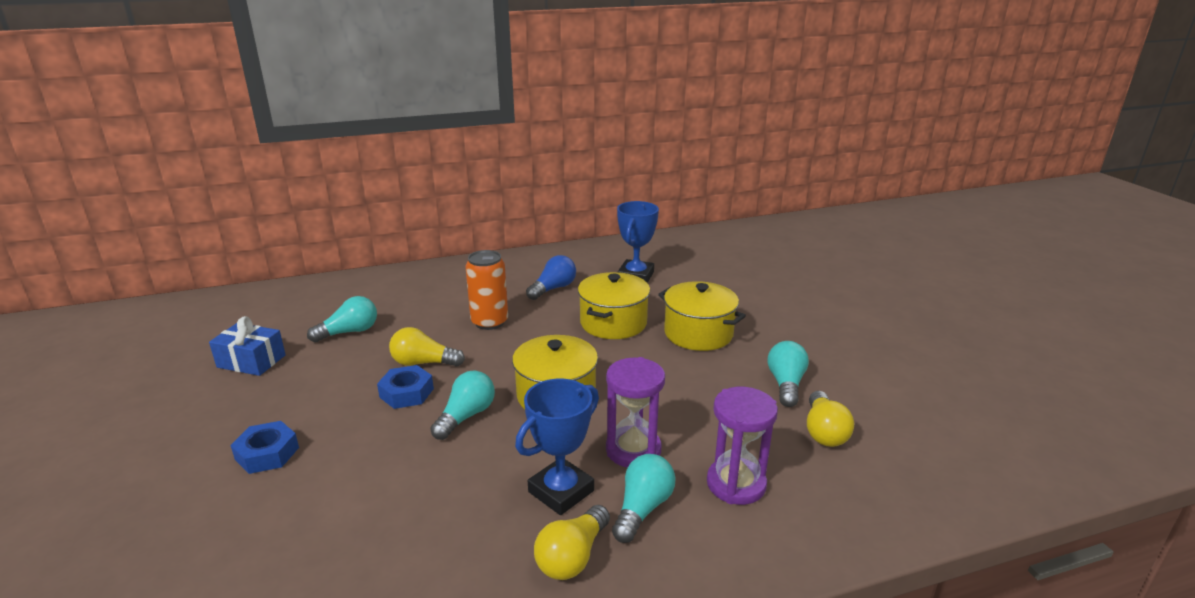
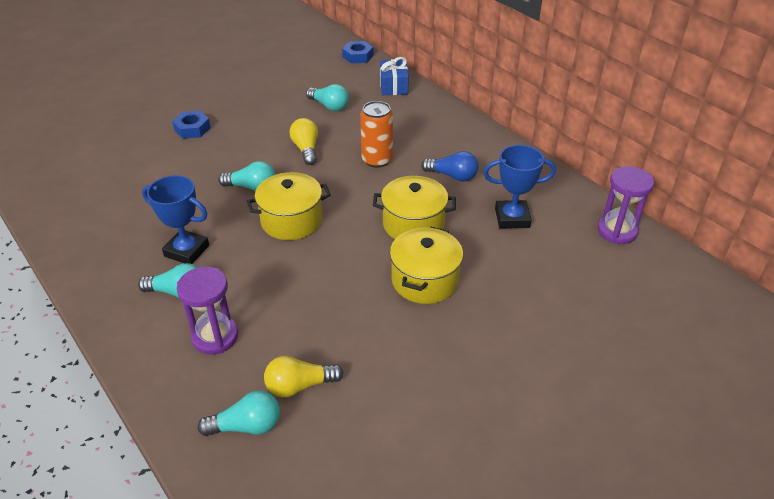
camera: 70 degrees right, 15 degrees up
blue gift [209,316,286,376] -> blue gift moved to [380,57,409,95]
blue nut [377,365,434,409] -> blue nut moved to [342,41,373,64]
yellow light bulb [534,505,610,580] -> none
purple hourglass [606,357,665,468] -> purple hourglass moved to [597,166,654,244]
turquoise light bulb [768,341,809,407] -> turquoise light bulb moved to [198,391,280,436]

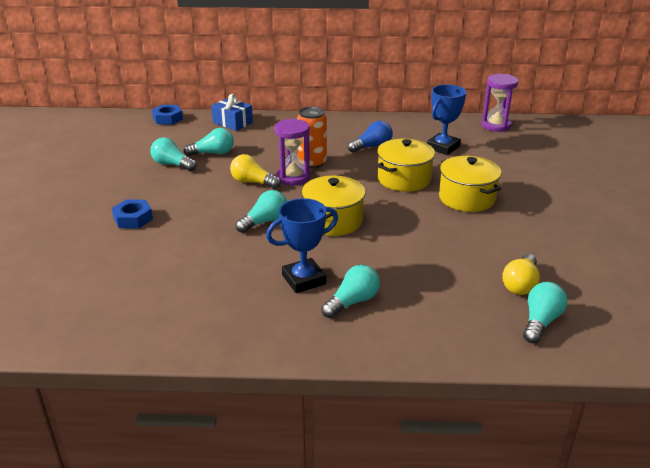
camera: 50 degrees left, 10 degrees down
purple hourglass [177,267,238,355] -> purple hourglass moved to [274,119,310,186]
none -> turquoise light bulb [150,137,197,171]

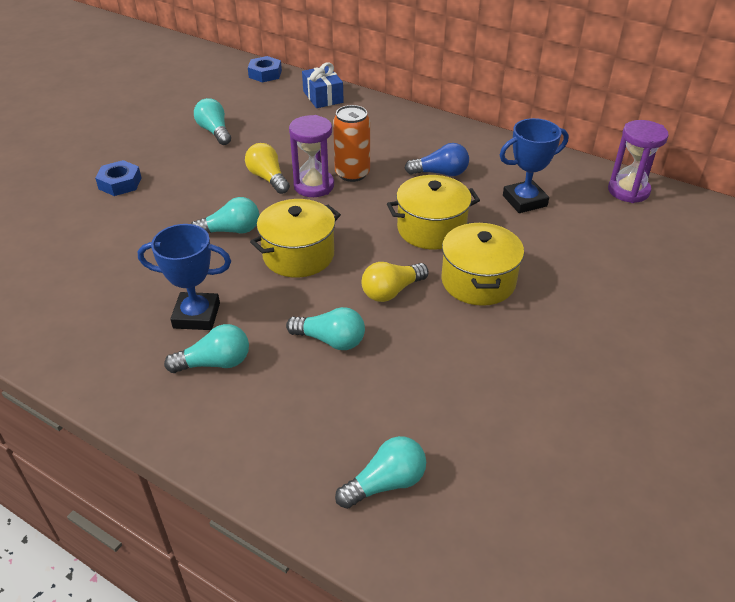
camera: 30 degrees right, 10 degrees up
turquoise light bulb [183,128,234,156] -> turquoise light bulb moved to [286,307,365,350]
yellow light bulb [502,254,540,295] -> yellow light bulb moved to [361,262,429,302]

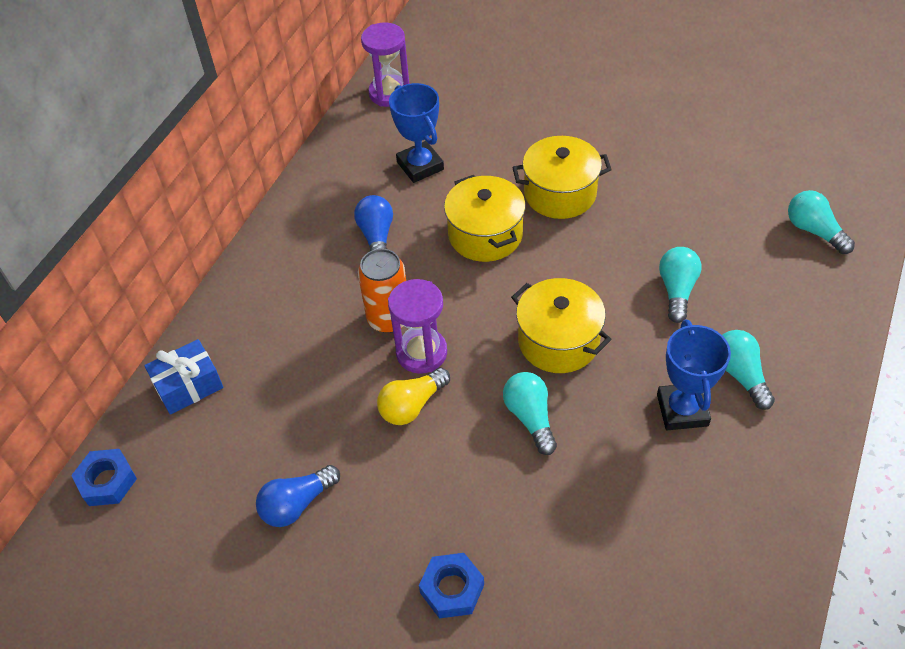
camera: 95 degrees left, 10 degrees up
turquoise light bulb [194,98,231,145] -> blue light bulb [256,465,340,527]
yellow light bulb [361,262,429,302] -> none

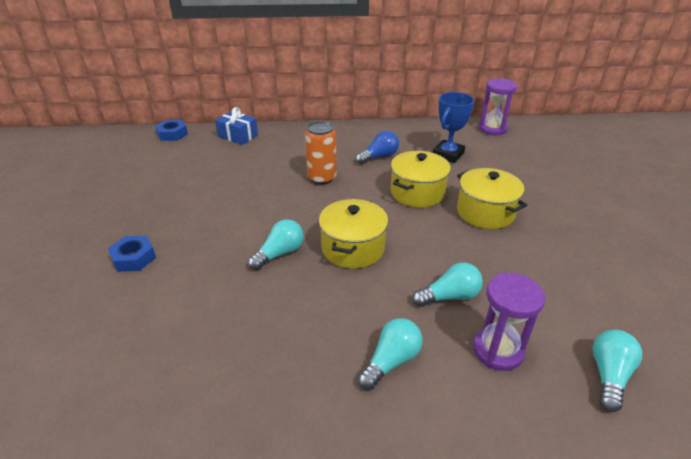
camera: 60 degrees right, 15 degrees down
blue light bulb [256,465,340,527] -> none
yellow light bulb [377,368,450,425] -> none
purple hourglass [388,279,447,374] -> purple hourglass moved to [473,273,545,371]
blue trophy [657,320,731,430] -> none

